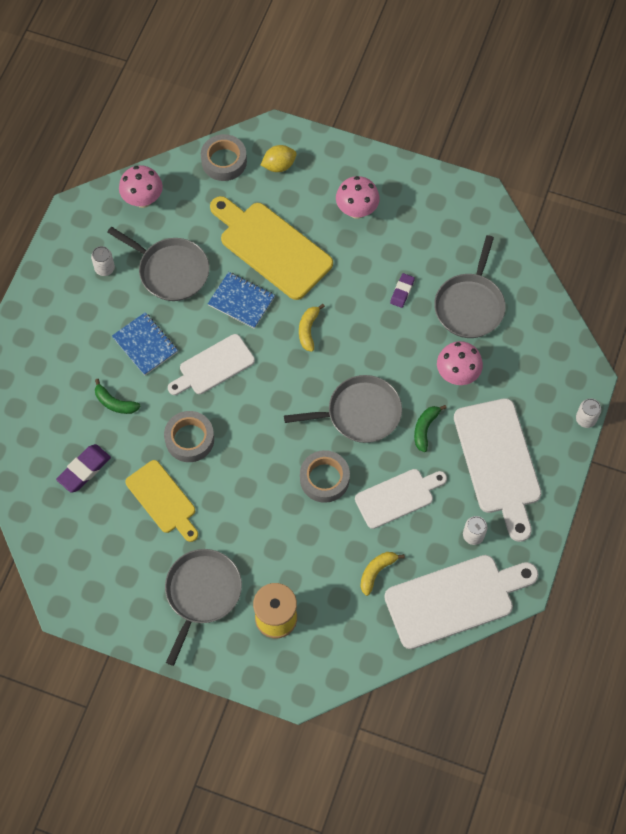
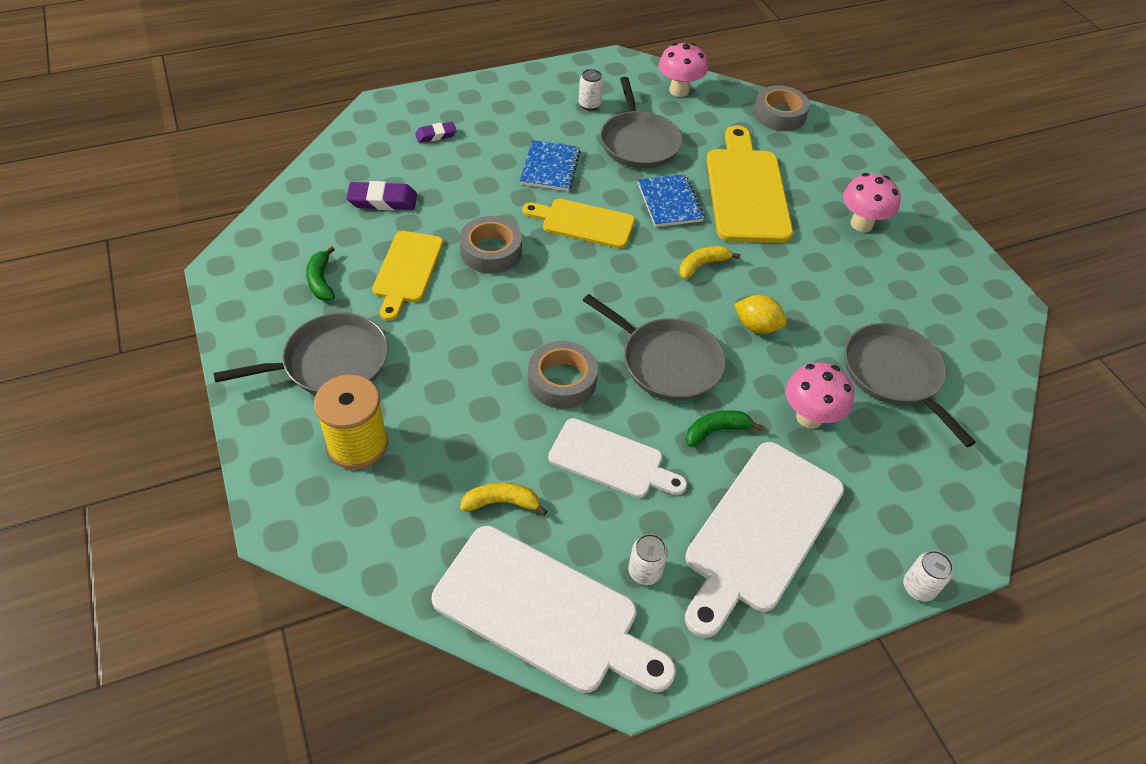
camera: 45 degrees right, 15 degrees down
green banana [95,379,141,414] -> green banana moved to [306,246,335,301]
white cutting board [168,334,255,395] -> yellow cutting board [522,199,635,249]
yellow lemon [261,145,297,172] -> yellow lemon moved to [734,295,787,334]
purple eraser [390,273,415,308] -> purple eraser moved to [415,122,457,143]
grey pan [434,235,506,338] -> grey pan turned 90 degrees clockwise [845,323,976,447]

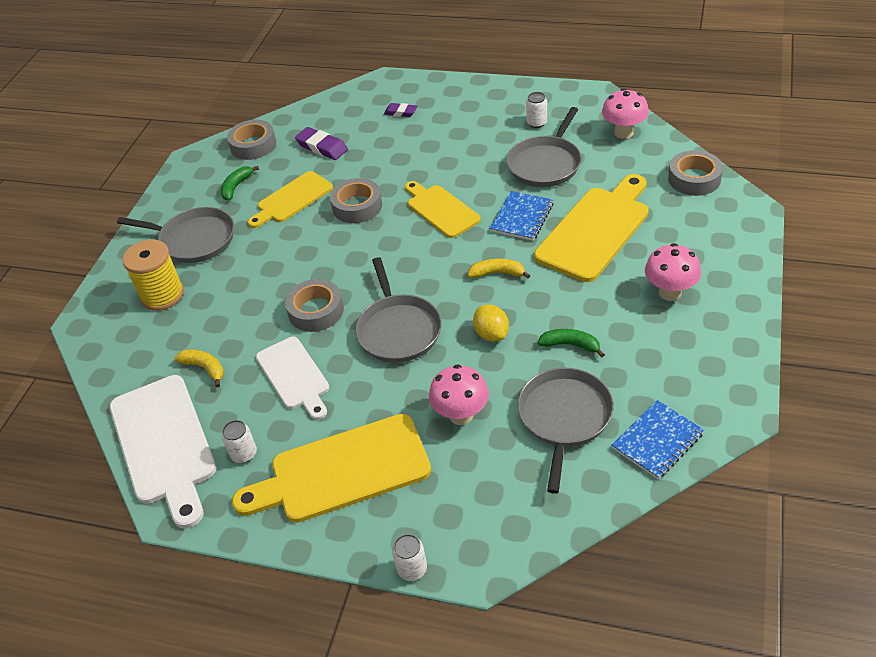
camera: 45 degrees right, 5 degrees down
blue notebook [520,140,581,191] -> blue notebook moved to [612,400,704,479]
white cutting board [685,442,844,638] -> yellow cutting board [232,414,431,523]
green banana [686,410,762,447] -> green banana moved to [538,329,605,357]
none -> grey tape [227,120,276,160]

